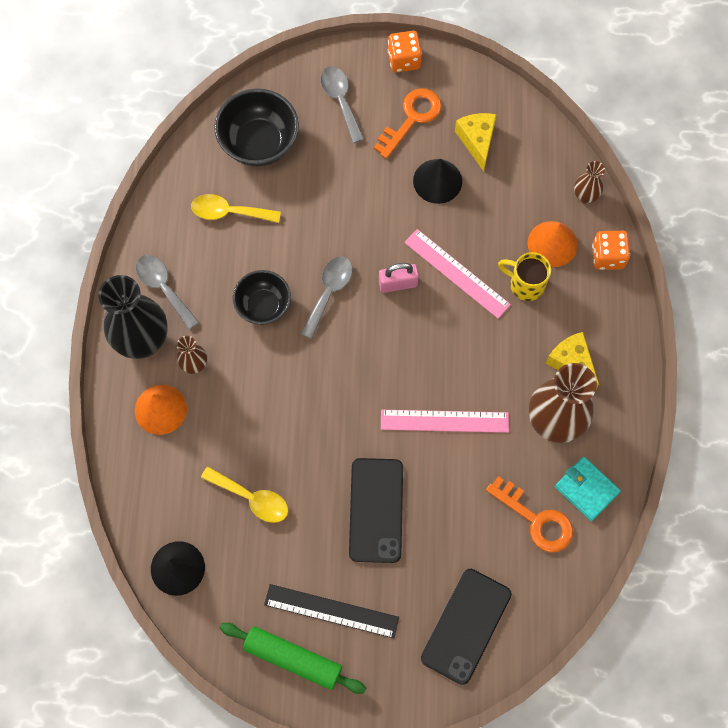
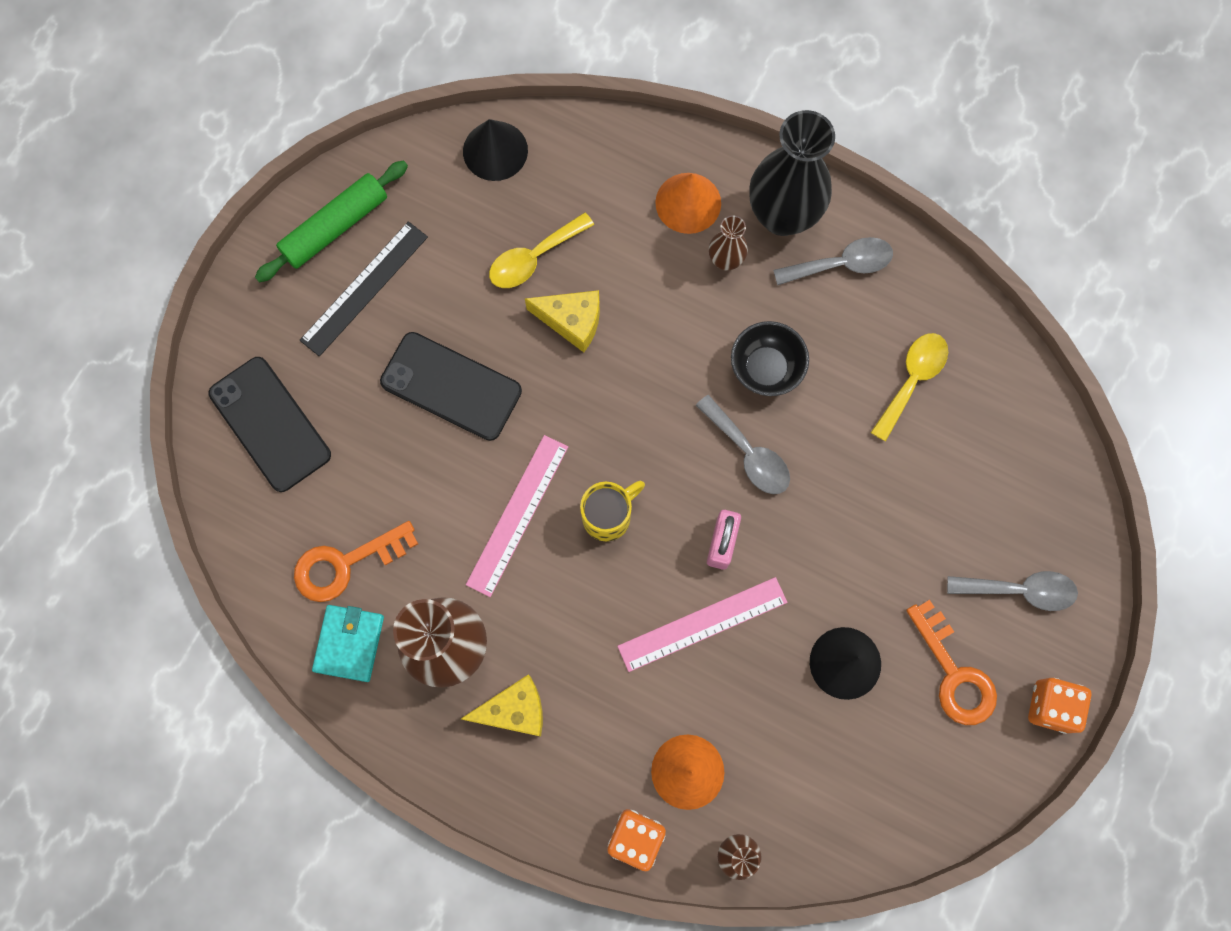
camera: 115 degrees right, 5 degrees up
black bowl [214,88,299,166] -> none
yellow cheese [455,113,497,172] -> yellow cheese moved to [525,290,600,352]
yellow mug [498,252,551,301] -> yellow mug moved to [580,481,645,542]
turquoise wallet [555,457,621,521] -> turquoise wallet turned 60 degrees counterclockwise [312,605,384,682]

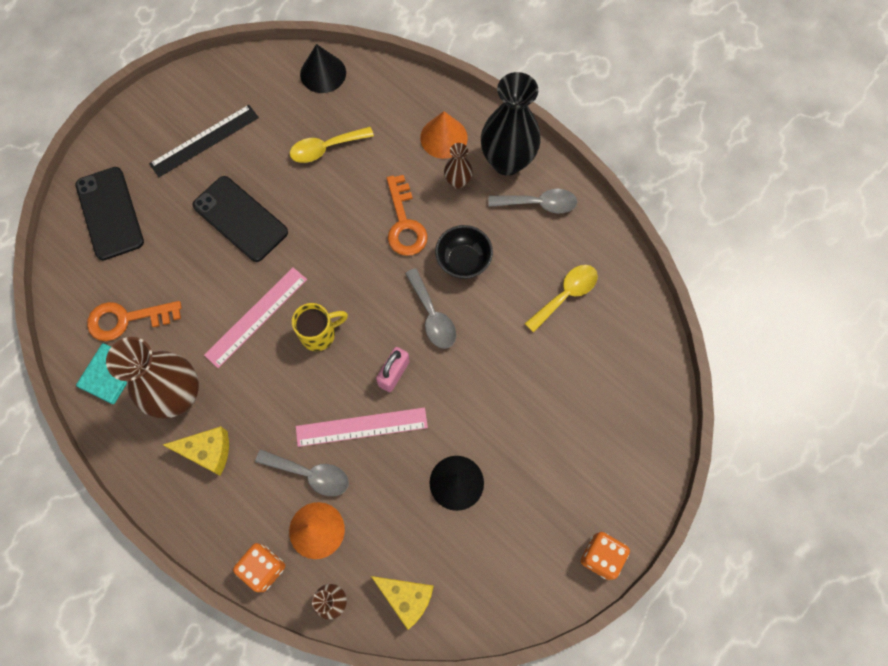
camera: 15 degrees right, 5 degrees down
green rolling pin [255,160,408,283] -> none
yellow cheese [525,290,600,352] -> yellow cheese moved to [371,576,434,630]
orange key [906,600,997,725] -> orange key moved to [387,175,428,256]
grey spoon [947,571,1078,611] -> grey spoon moved to [255,449,349,496]

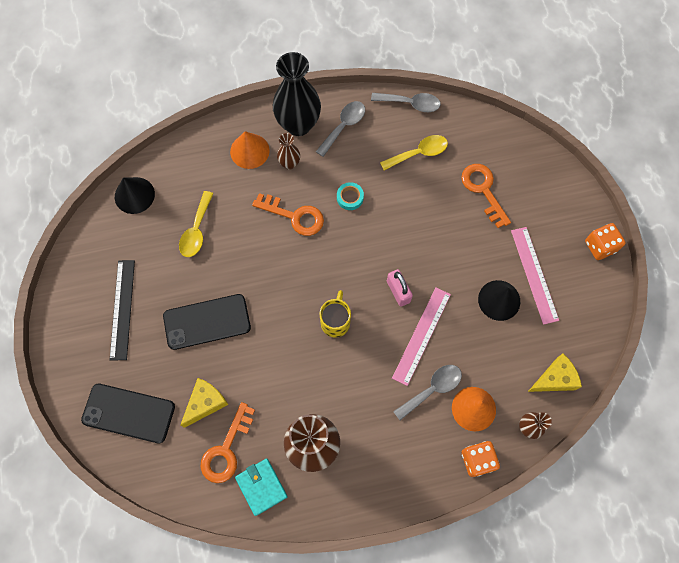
camera: 55 degrees left, 0 degrees up
yellow cheese [163,426,229,476] -> yellow cheese moved to [180,378,228,428]
pink ruler [204,267,307,368] -> pink ruler moved to [511,227,559,325]
grey spoon [405,268,456,349] -> grey spoon moved to [371,93,441,112]
black bowl [435,225,493,279] -> turquoise tape [337,182,364,210]
yellow spoon [524,265,598,333] -> yellow spoon turned 75 degrees clockwise [380,135,448,171]
none -> orange key [461,164,511,228]

